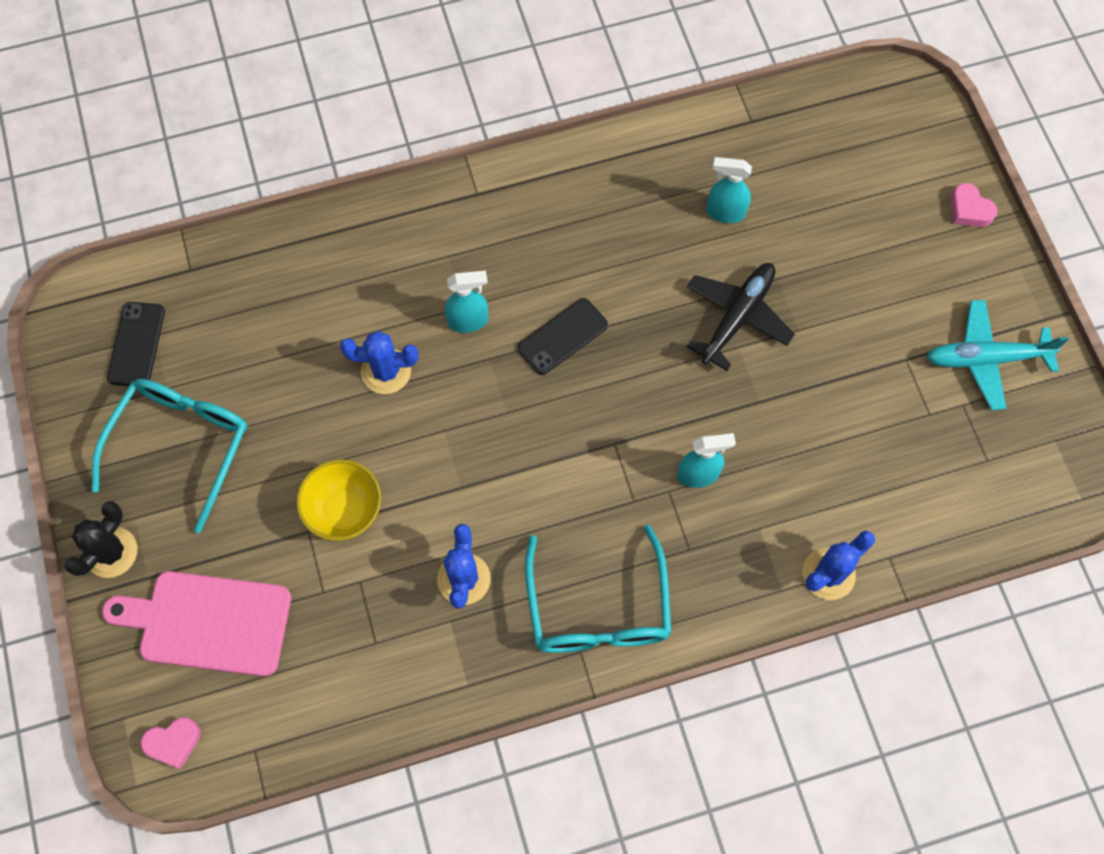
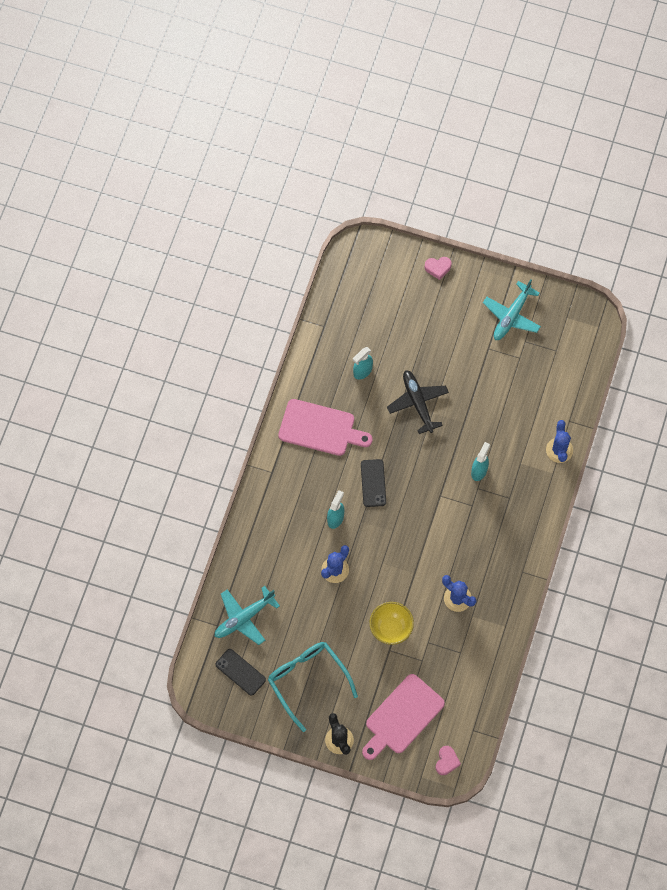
camera: 55 degrees left, 0 degrees up
turquoise glasses [525,525,671,653] -> none
none -> turquoise plane [215,586,280,645]
none -> pink cutting board [278,399,373,456]

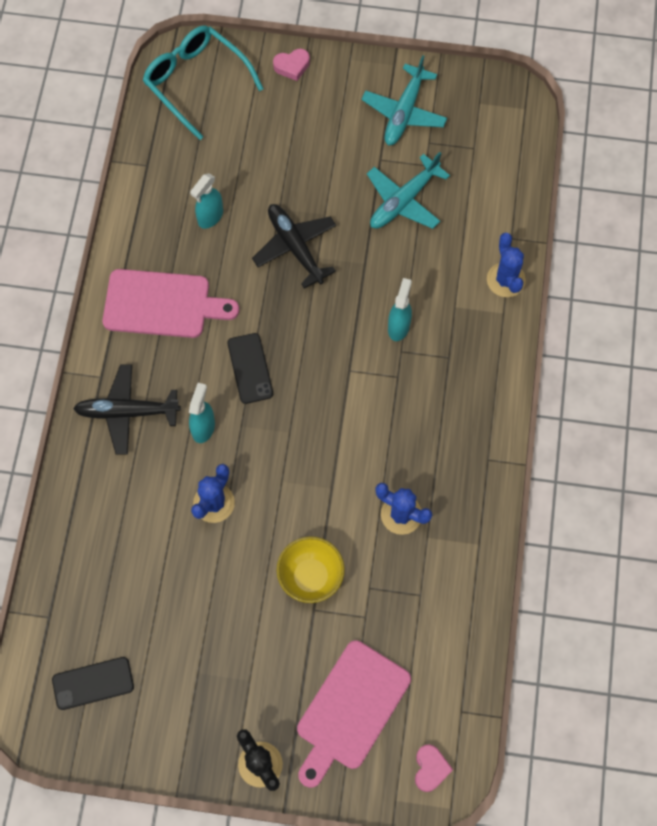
camera: 10 degrees left, 0 degrees up
turquoise plane [215,586,280,645] -> turquoise plane moved to [367,152,450,229]
black phone [215,649,266,696] -> black phone turned 45 degrees counterclockwise [52,657,134,710]
turquoise glasses [268,642,358,732] -> turquoise glasses moved to [143,26,263,140]
none -> black plane [73,364,181,455]

